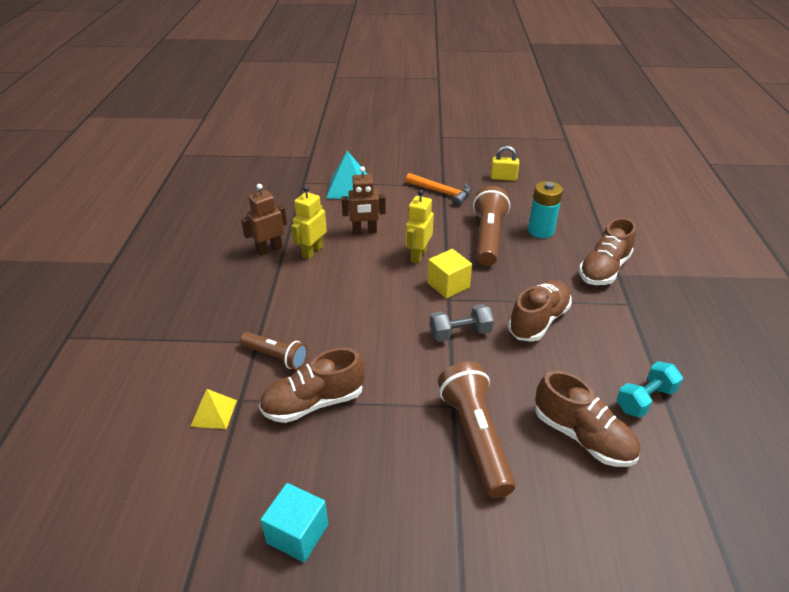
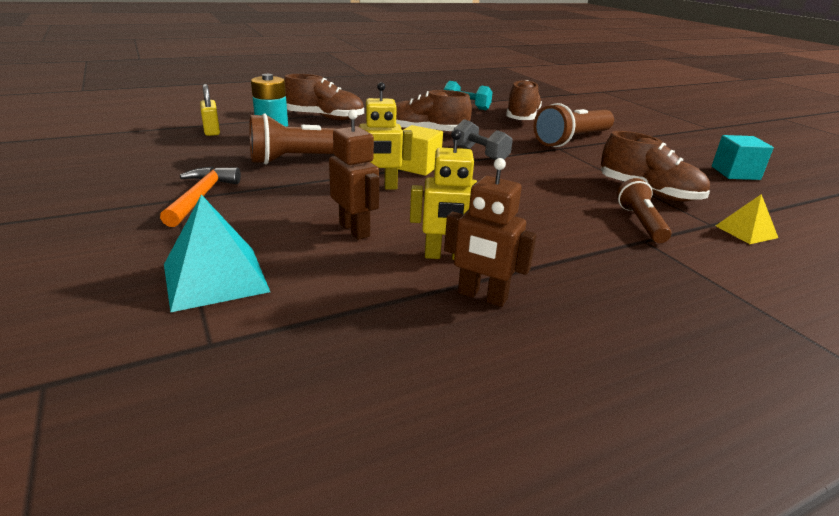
camera: 120 degrees left, 10 degrees down
yellow padlock [491,146,519,181] -> yellow padlock moved to [200,84,220,136]

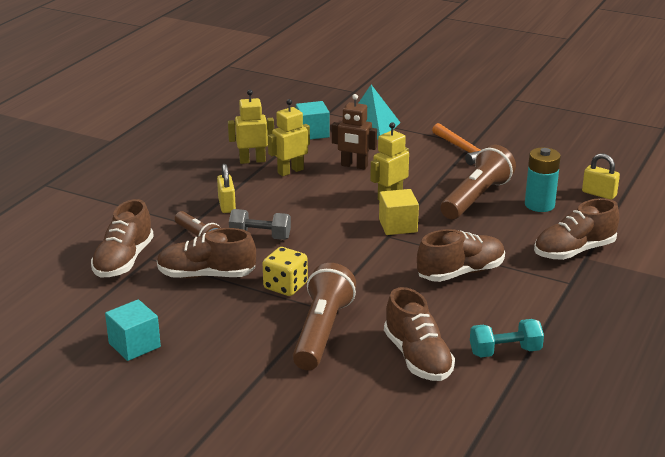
camera: 145 degrees right, 0 degrees up
brown robot [444,158,536,307] -> yellow robot [228,90,274,164]
grey dumbbell [453,119,513,160] -> grey dumbbell moved to [229,209,291,240]
yellow pyramid [715,194,778,244] -> brown shoe [91,199,154,277]
none -> yellow padlock [217,164,236,213]
none -> yellow dice [263,247,308,296]
none -> turquoise cube [296,101,330,140]

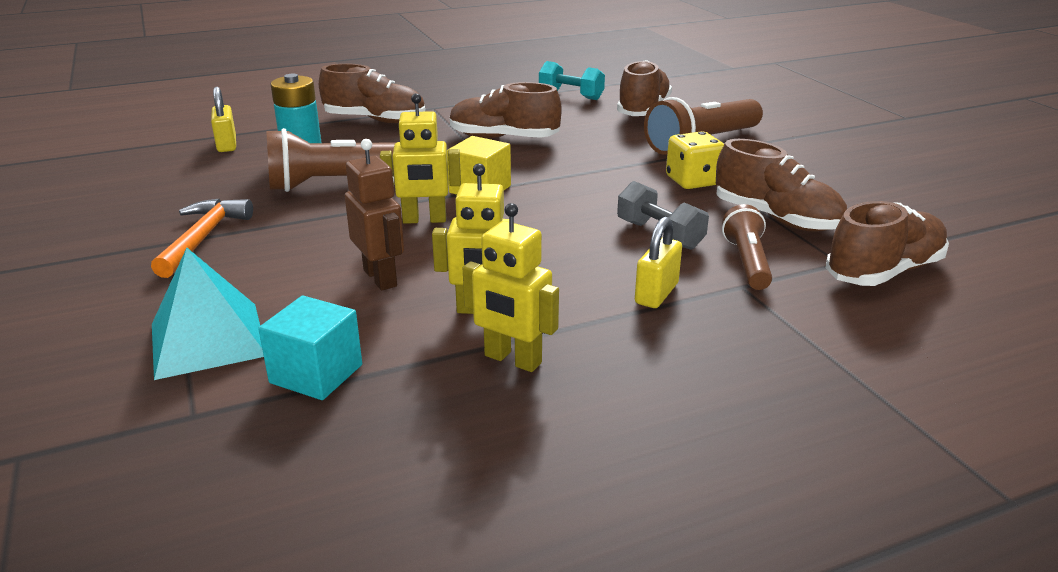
camera: 140 degrees left, 0 degrees up
turquoise cube [105,299,161,361] -> none

